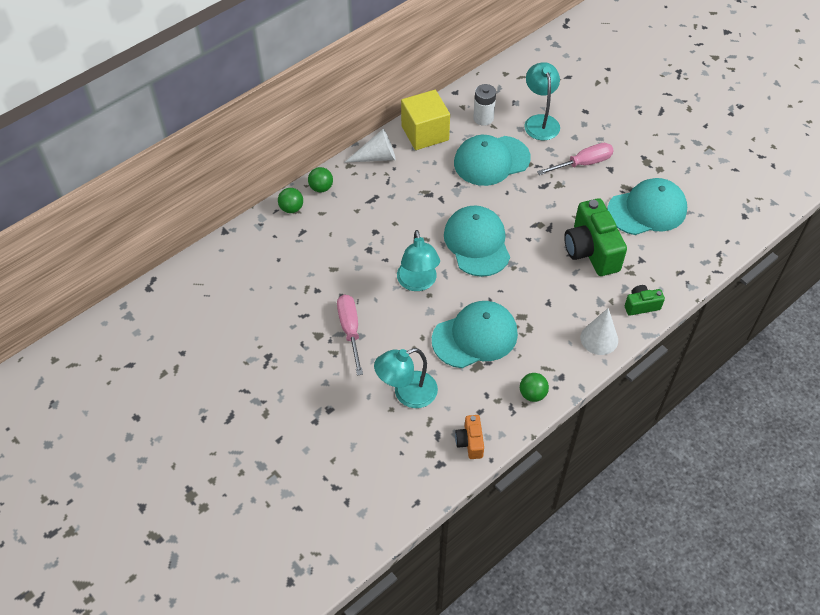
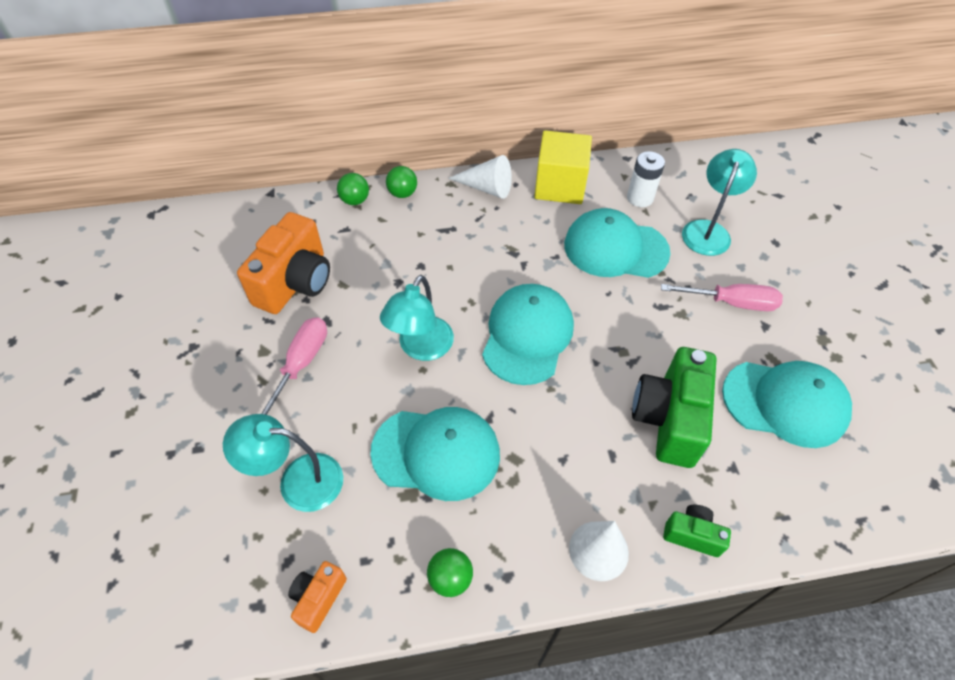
camera: 30 degrees right, 0 degrees up
none -> orange camera [237,212,330,314]

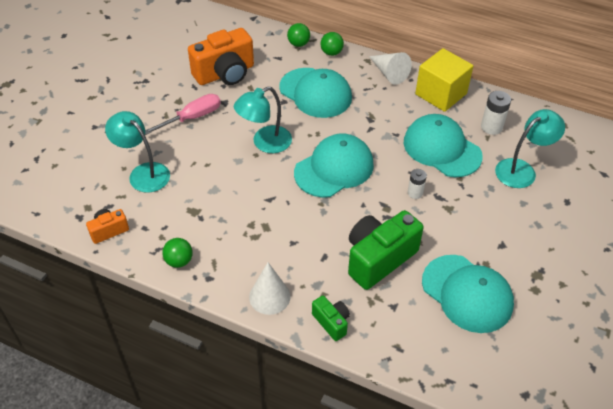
camera: 35 degrees right, 5 degrees down
turquoise cap [370,407,500,501] -> turquoise cap moved to [279,68,352,118]
pink screwdriver [661,284,783,311] -> none
none -> white battery [407,169,427,199]

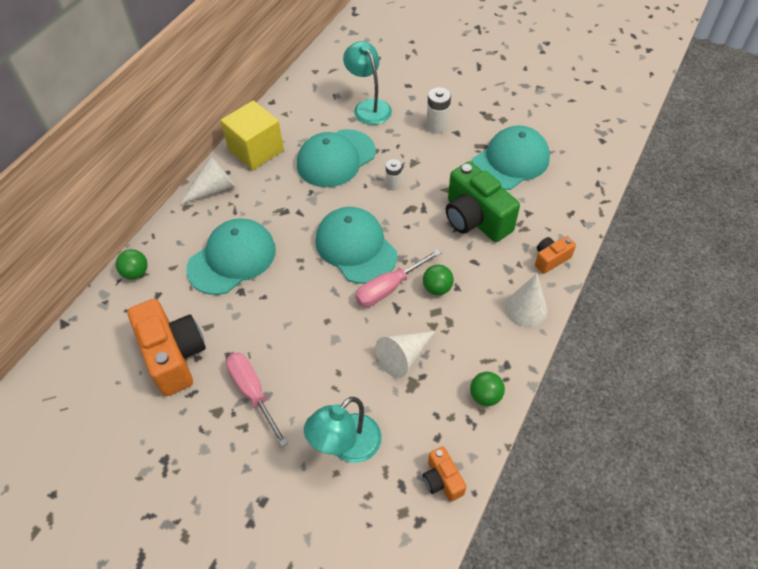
camera: 85 degrees left, 5 degrees up
turquoise lamp [234,87,292,153] -> none
green camera [312,295,350,341] -> orange camera [535,236,576,274]
green ball [320,32,344,56] -> green ball moved to [423,264,454,295]
white battery [481,91,511,135] -> white battery moved to [426,87,451,134]
none -> pink screwdriver [355,249,442,307]
none -> white cone [375,331,435,378]

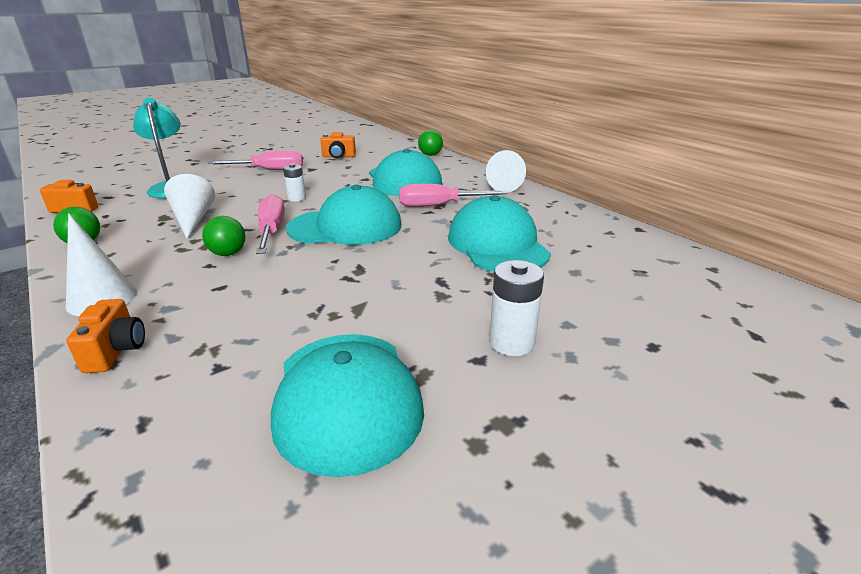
camera: 115 degrees right, 25 degrees down
orange camera [127,299,206,396] -> orange camera [320,132,356,158], size x0.50
yellow cube [220,101,284,170] -> none
turquoise lamp [343,41,392,125] -> none
white battery [386,159,402,190] -> white battery moved to [283,163,306,202]
green camera [446,161,520,242] -> none
none -> pink screwdriver [399,184,508,207]

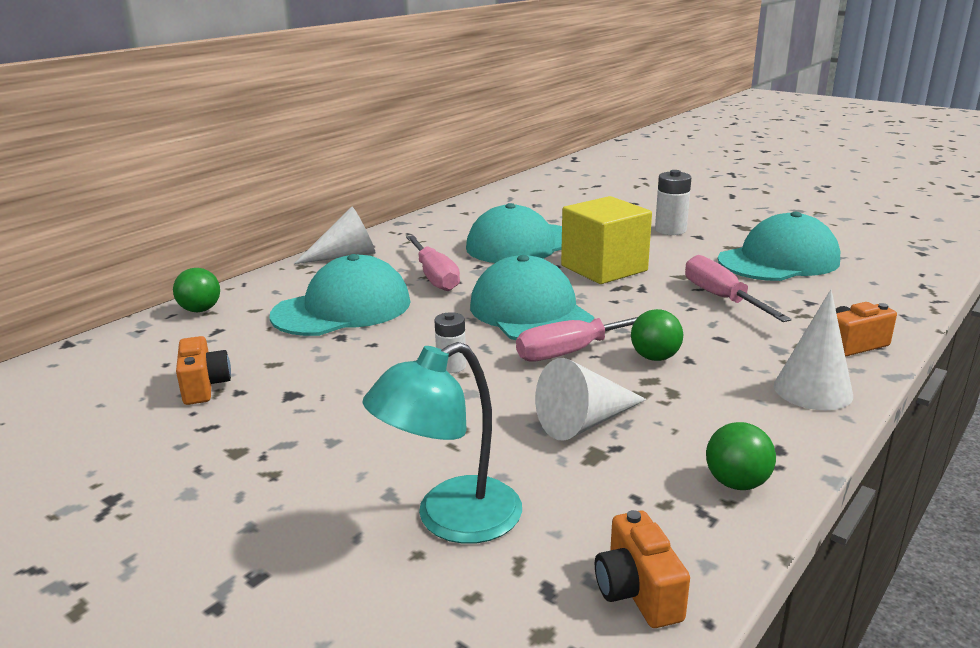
camera: 105 degrees left, 5 degrees down
pink screwdriver [208,150,303,170] -> pink screwdriver moved to [685,255,792,322]
none -> yellow cube [561,196,652,284]

